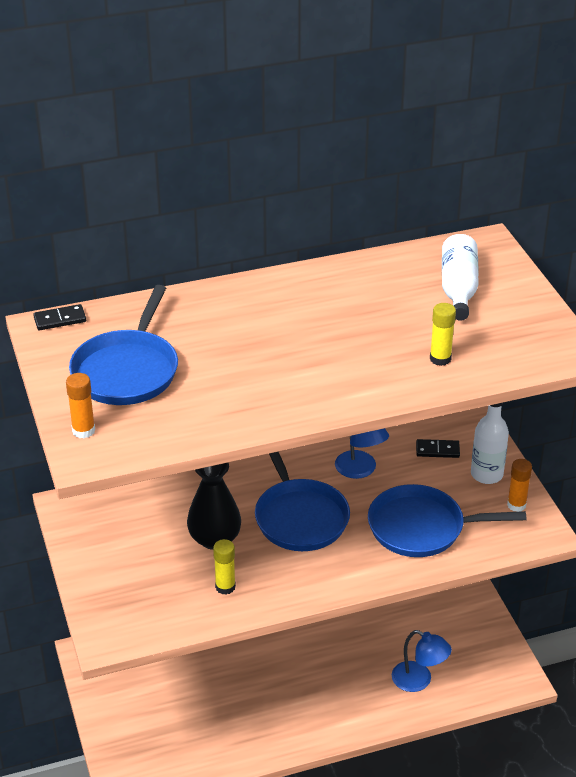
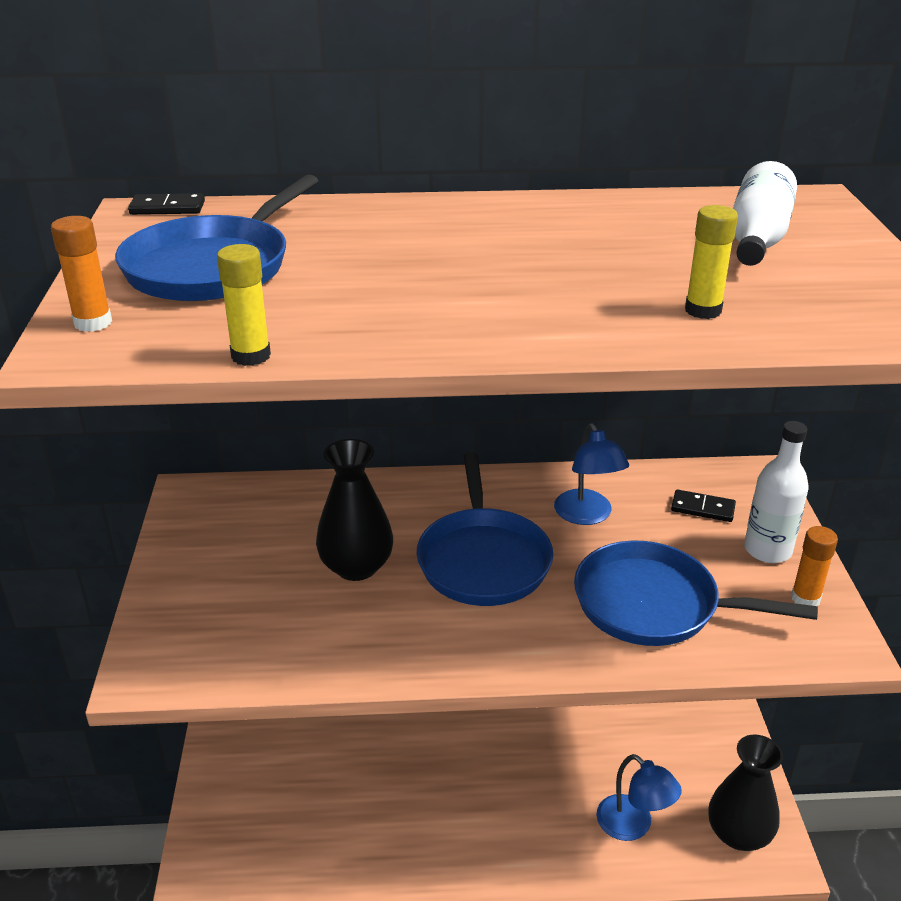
camera: 15 degrees right, 5 degrees down
yellow glue stick [213,539,236,595] -> yellow glue stick moved to [217,244,271,366]
none -> black vase [708,734,783,851]

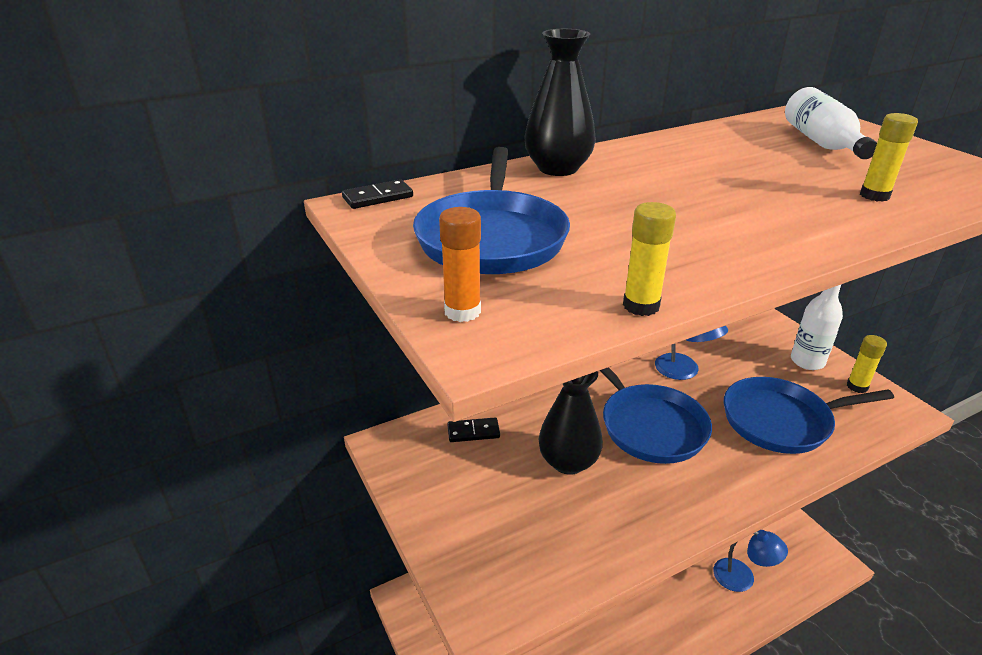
camera: 25 degrees left, 0 degrees up
black domino [671,489,736,522] -> black domino moved to [447,417,500,442]
black vase [708,734,783,851] -> black vase moved to [524,29,596,176]
orange glue stick [791,526,838,606] -> yellow glue stick [847,335,887,393]

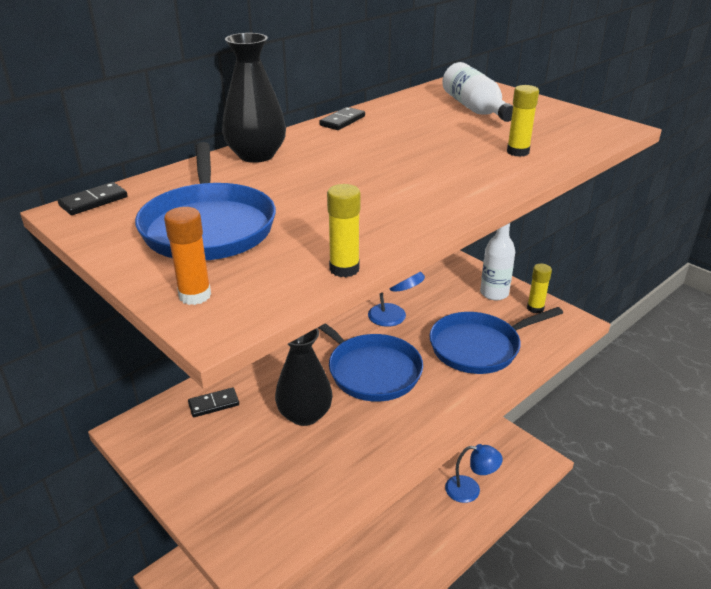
camera: 15 degrees left, 0 degrees up
none -> black domino [319,107,365,130]

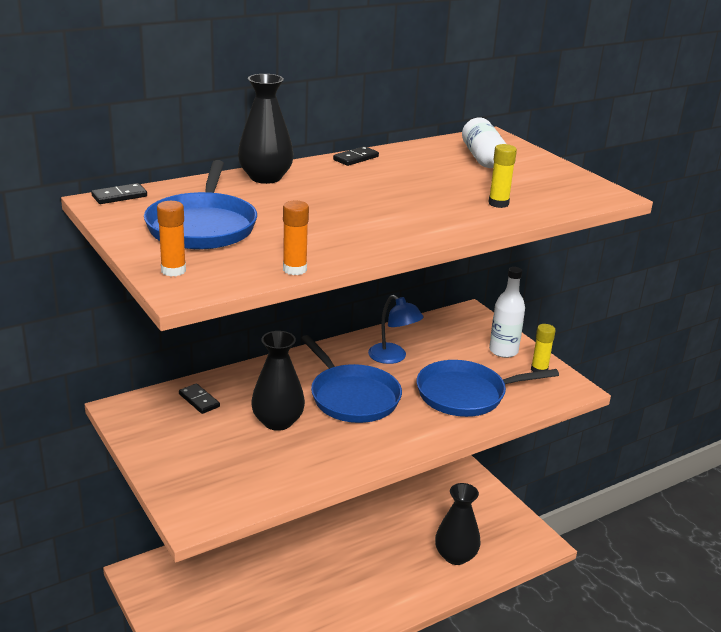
camera: 10 degrees right, 5 degrees down
black domino [188,387,239,417] -> black domino turned 60 degrees clockwise [179,383,220,414]
yellow glue stick [327,184,360,277] -> orange glue stick [283,201,309,275]
blue lamp [445,444,503,503] -> black vase [435,483,481,565]

